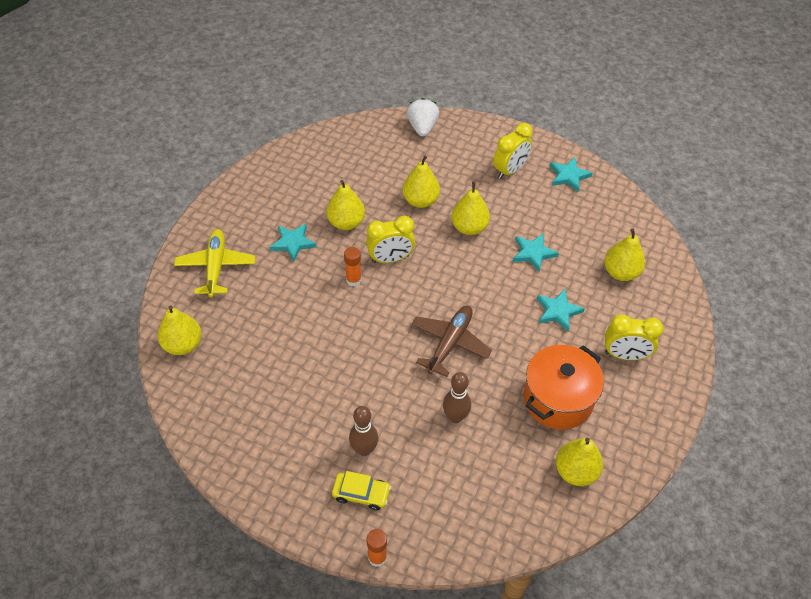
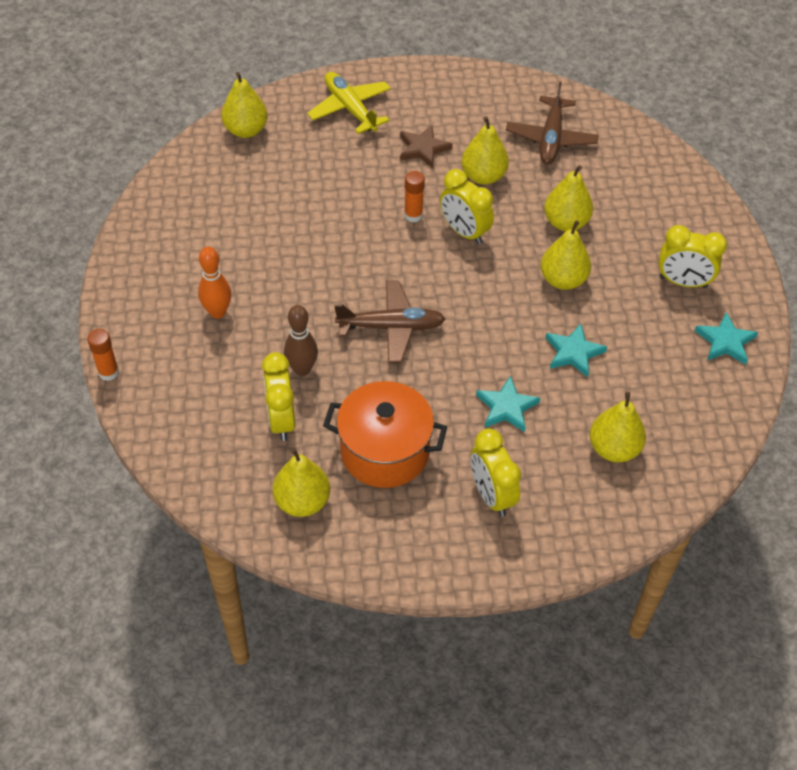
camera: 60 degrees right, 0 degrees up
yellow plane [174,229,255,298] -> yellow plane turned 90 degrees counterclockwise [307,72,391,134]
turquoise star [270,224,317,262] -> brown star [400,125,453,168]
yellow car [332,471,391,510] -> none
brown bowling pin [349,406,378,456] -> orange bowling pin [198,247,231,318]
white strawberry [407,98,439,137] -> none
none -> yellow clock [262,352,295,441]
none -> brown plane [506,81,598,164]

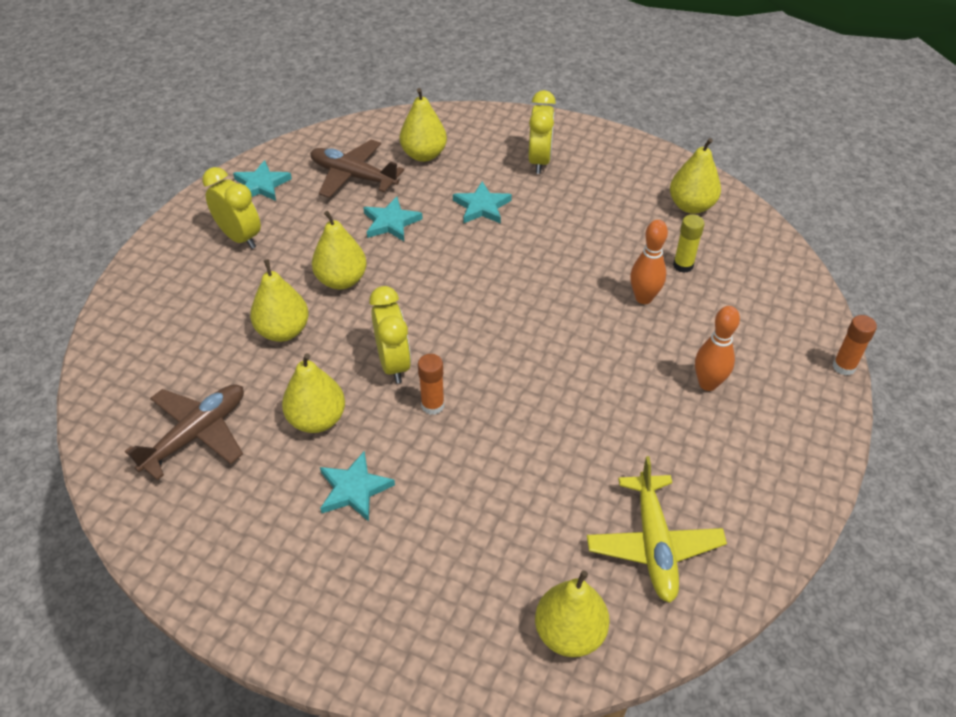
camera: 150 degrees left, 5 degrees down
yellow clock [262,352,295,441] -> yellow glue stick [673,214,705,273]
brown bowling pin [284,305,318,376] -> orange bowling pin [630,220,668,304]
yellow plane [307,72,391,134] -> yellow plane moved to [587,456,727,603]
orange pot [323,381,447,488] -> none
brown plane [334,280,445,363] -> brown plane moved to [310,140,404,198]
brown star [400,125,453,168] -> turquoise star [320,451,395,521]

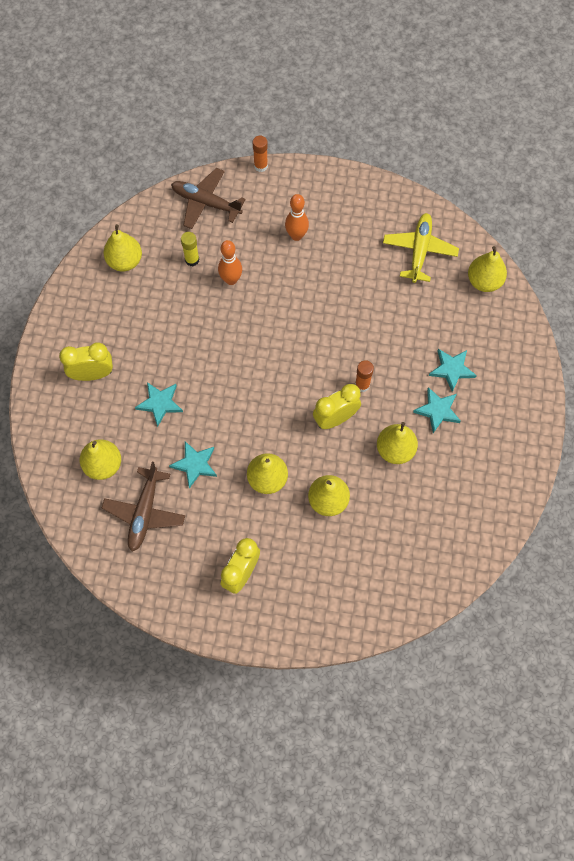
camera: 105 degrees left, 20 degrees up
brown plane [125,384,244,480] -> brown plane moved to [171,168,246,229]
turquoise star [233,160,292,201] -> turquoise star moved to [429,349,477,392]
yellow plane [587,456,727,603] -> yellow plane turned 60 degrees counterclockwise [383,213,459,283]

